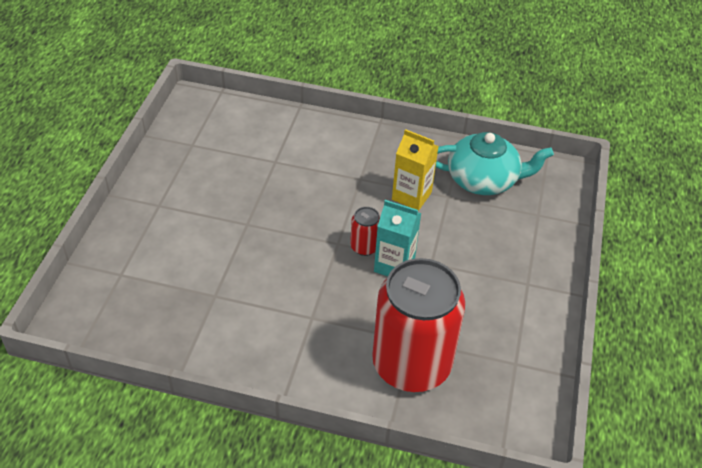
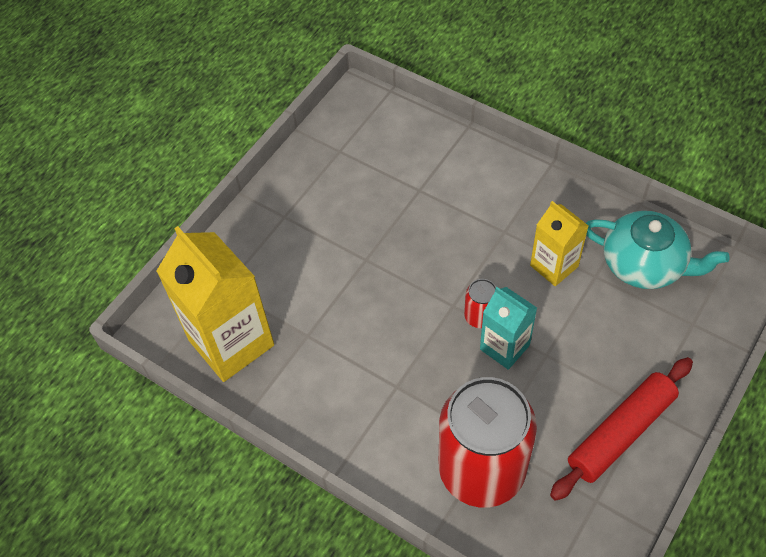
camera: 25 degrees right, 10 degrees up
none -> yellow carton [157,226,274,382]
none -> red rolling pin [550,357,693,501]

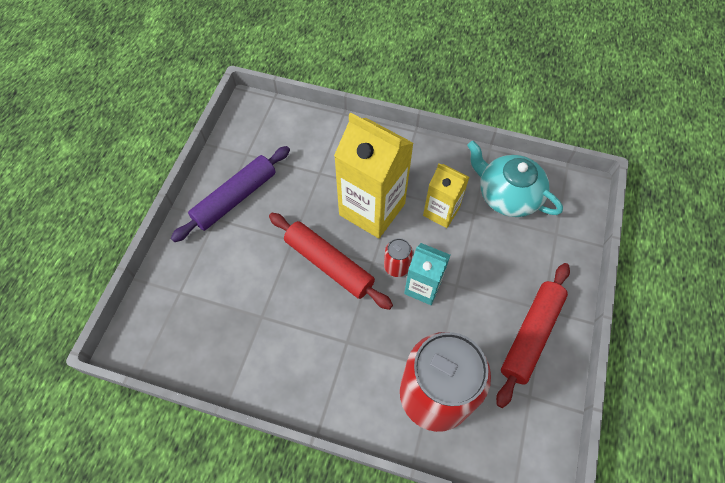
camera: 20 degrees left, 5 degrees up
yellow carton [157,226,274,382] -> yellow carton moved to [334,113,414,238]
turquoise teapot [586,211,729,289] -> turquoise teapot turned 150 degrees counterclockwise [467,141,563,217]
none -> purple rolling pin [171,146,290,242]
none -> red rolling pin [269,213,393,310]

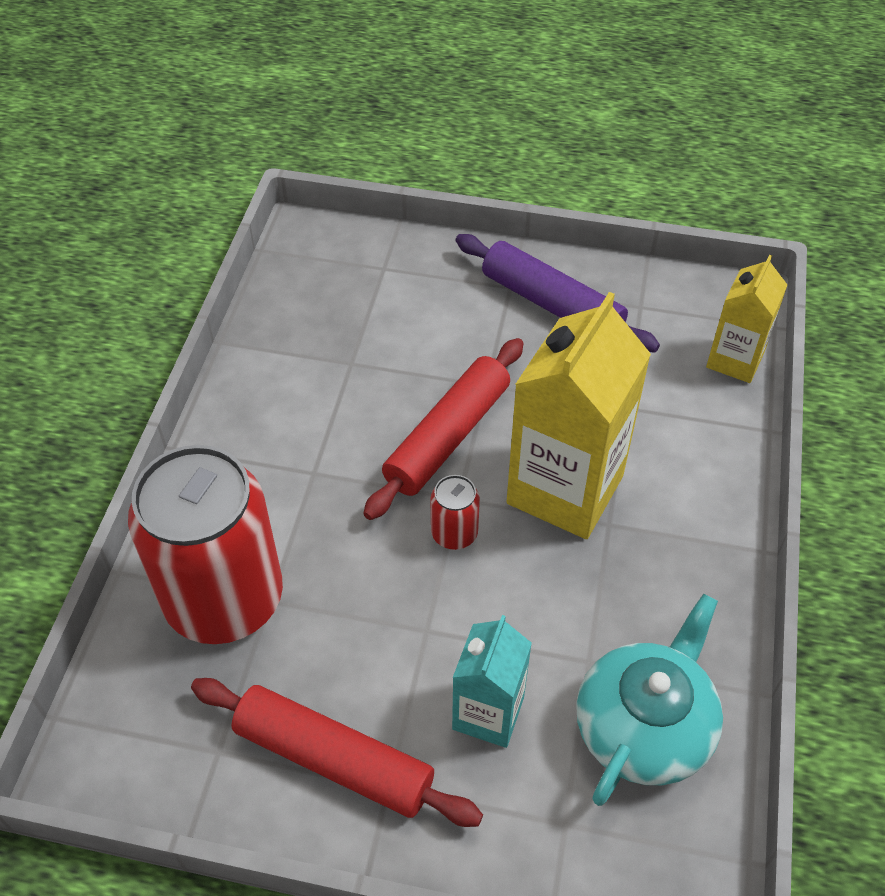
camera: 85 degrees right, 10 degrees down
turquoise carton [404,243,450,305] -> turquoise carton moved to [452,615,532,748]
yellow carton [423,164,469,228] -> yellow carton moved to [706,255,787,383]

